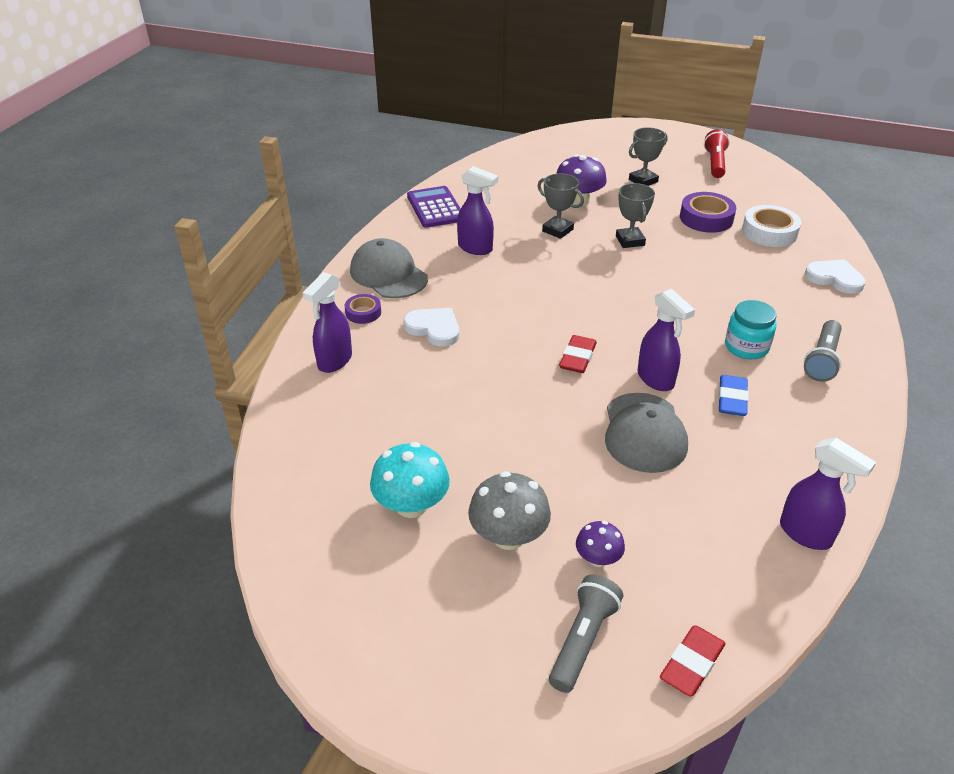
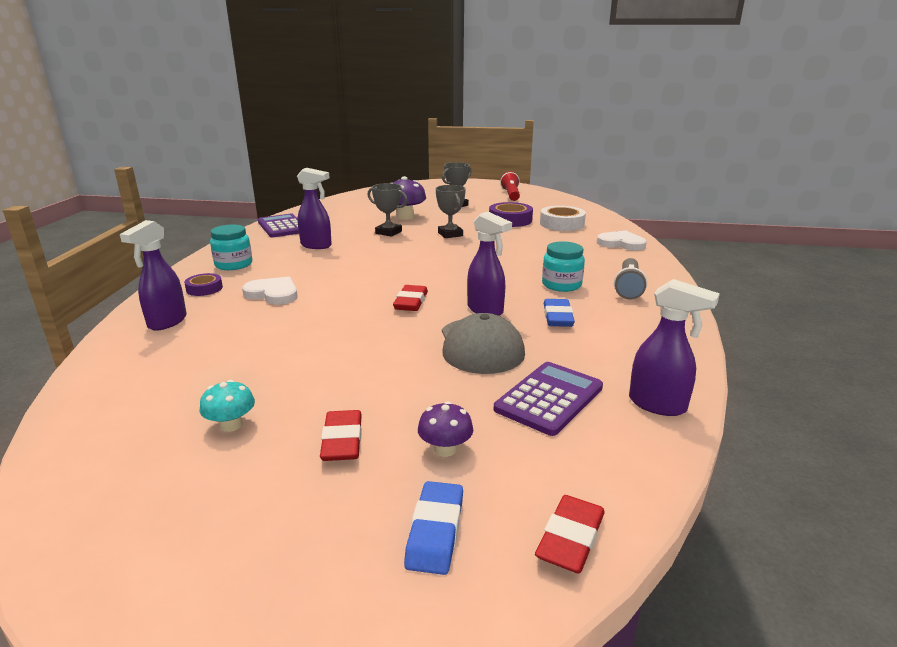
camera: 10 degrees left, 15 degrees down
grey cap [350,238,428,298] -> turquoise jar [210,225,252,270]
turquoise mushroom [370,442,450,518] -> turquoise mushroom [200,380,255,432], size x0.59
grey mushroom [468,471,551,550] -> red eraser [320,410,362,461]
grey flashlight [549,574,623,693] -> blue eraser [404,481,463,575]
none -> purple calculator [494,362,603,436]

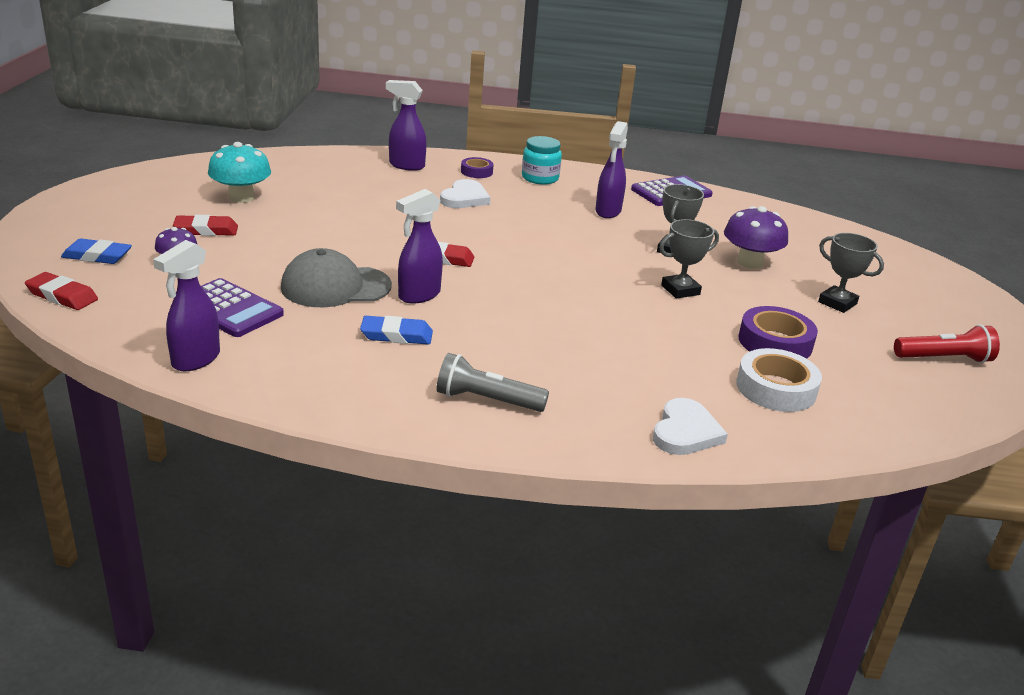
camera: 85 degrees right, 5 degrees up
turquoise mushroom [200,380,255,432] -> turquoise mushroom [208,142,271,203], size x1.71
turquoise jar [542,241,585,292] -> none

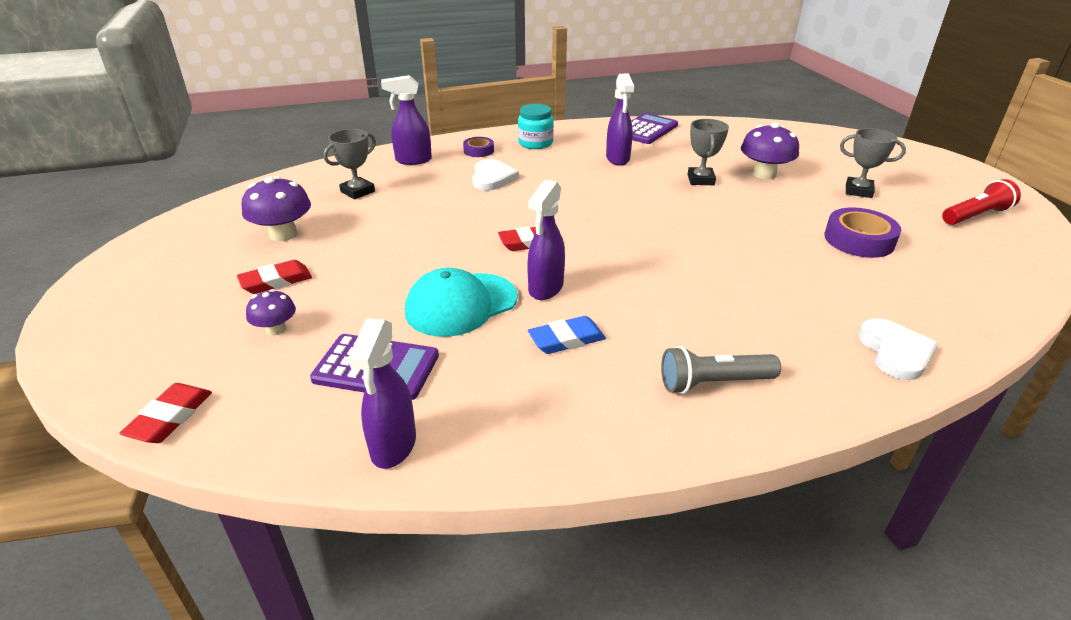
camera: 20 degrees left, 5 degrees up
red eraser [25,272,98,310] -> red eraser turned 75 degrees counterclockwise [119,383,212,443]
blue eraser [61,238,132,264] -> none
turquoise mushroom [208,142,271,203] -> purple mushroom [242,176,311,241]
grey cap [281,248,392,307] -> turquoise cap [405,268,518,337]
grey trophy [659,219,719,299] -> grey trophy moved to [323,129,376,200]
white tape [736,348,822,412] -> none

